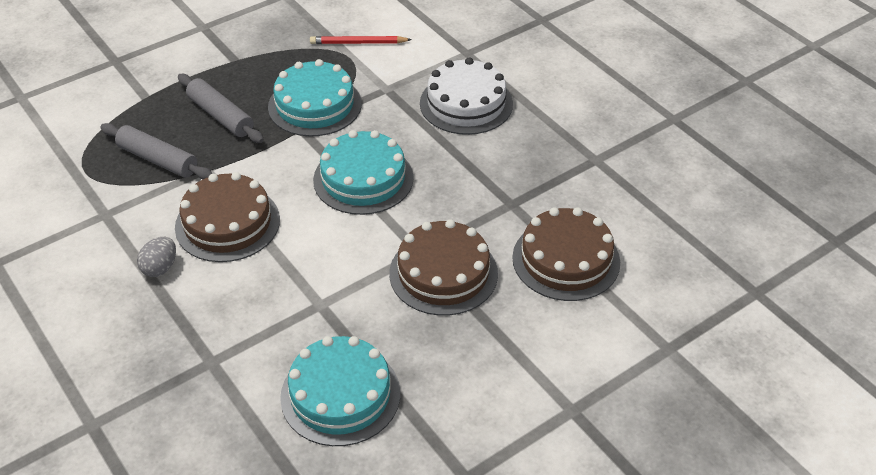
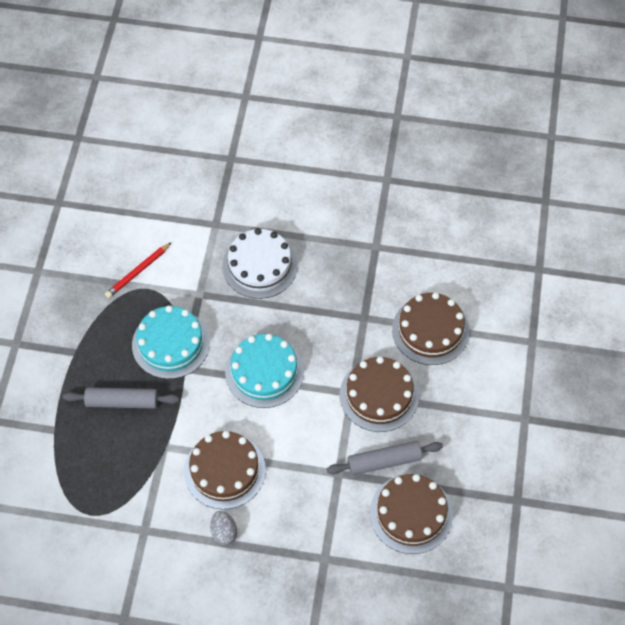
camera: 45 degrees left, 15 degrees up
grey rolling pin [100,123,213,180] -> grey rolling pin moved to [327,441,443,475]
turquoise cake [280,336,400,446] -> brown cake [370,474,453,554]

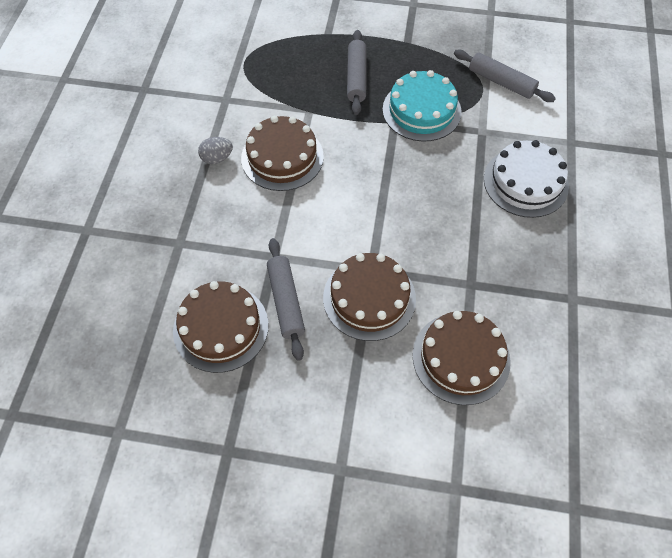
camera: 90 degrees right, 0 degrees up
red pencil [105,242,172,298] -> grey rolling pin [454,50,556,102]
turquoise cake [225,334,304,408] -> none

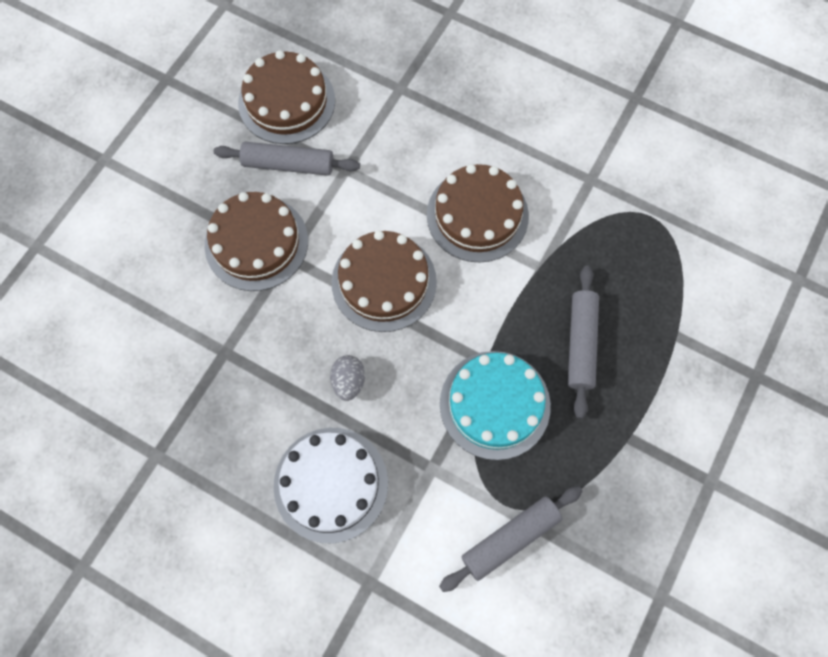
camera: 110 degrees right, 10 degrees up
grey egg [198,137,233,164] -> grey egg moved to [330,355,365,401]
grey rolling pin [347,30,367,115] -> grey rolling pin turned 75 degrees clockwise [568,265,599,419]
brown cake [412,311,511,405] -> brown cake moved to [332,231,437,332]

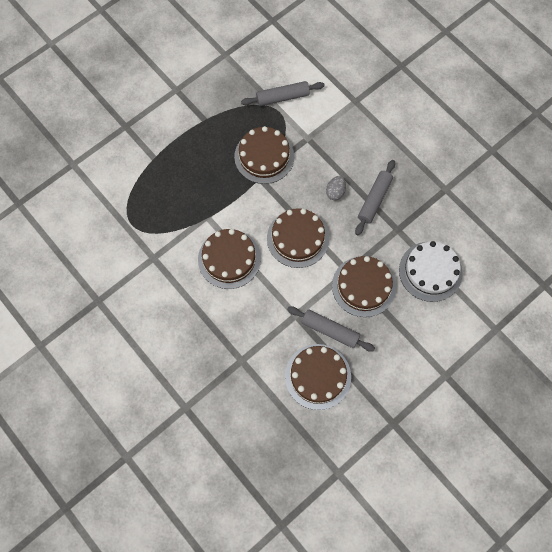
camera: 160 degrees left, 0 degrees up
white cake [274,428,388,544] -> white cake moved to [399,241,463,302]
turquoise cake [440,351,551,460] -> brown cake [234,126,294,184]
grey rolling pin [568,265,599,419] -> grey rolling pin moved to [355,160,395,235]

